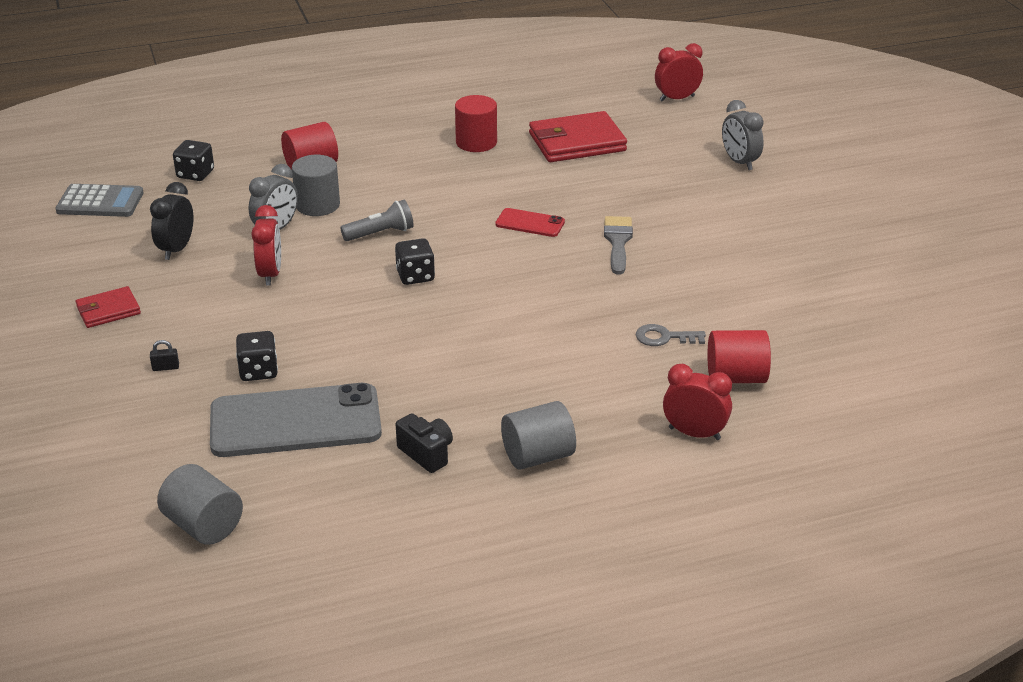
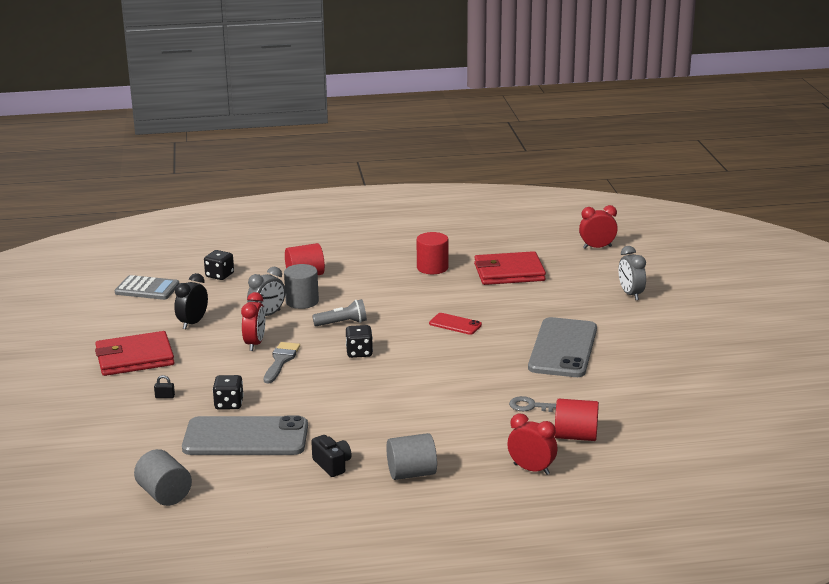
camera: 10 degrees right, 10 degrees down
red wallet [76,286,141,328] -> red wallet [95,331,175,376], size x1.81
grey brush [604,216,633,275] -> grey brush moved to [264,342,300,384]
none -> grey phone [528,317,597,377]

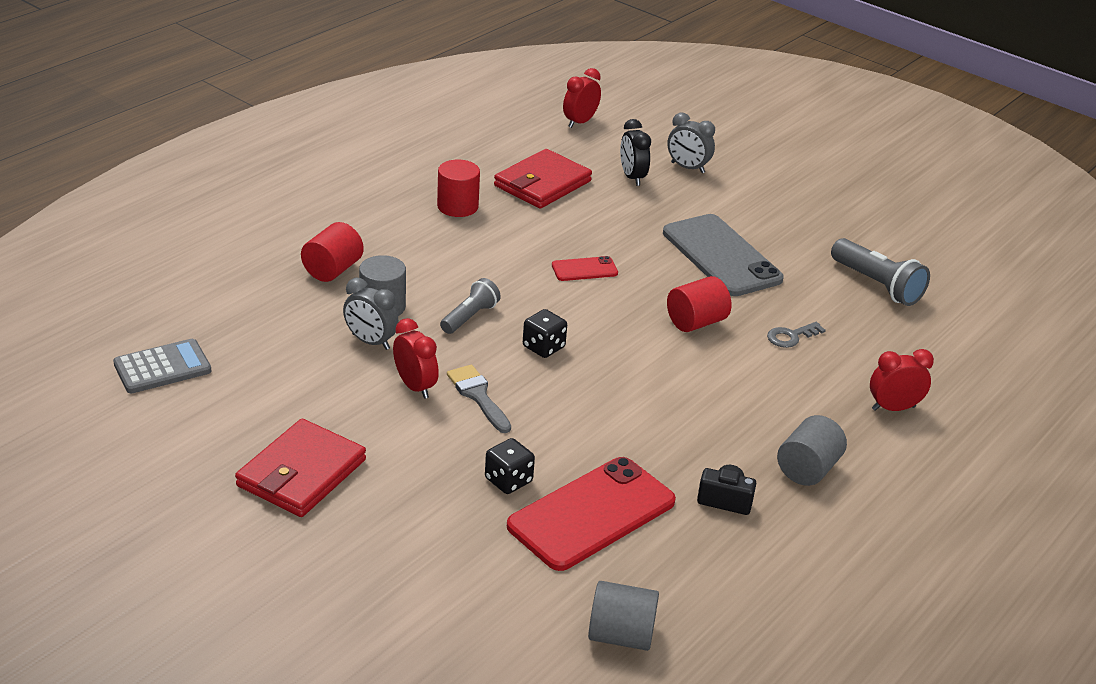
camera: 45 degrees left, 10 degrees up
black padlock [154,375,175,398] -> none
black clock [174,273,208,329] -> black clock moved to [620,119,651,186]
grey phone [182,416,308,455] -> red phone [507,457,676,571]
black dice [204,250,234,280] -> none
grey clock [247,267,285,316] -> grey clock turned 120 degrees clockwise [343,278,399,350]
red cylinder [555,399,599,441] -> red cylinder moved to [667,276,732,332]
none -> grey flashlight [831,238,930,306]

